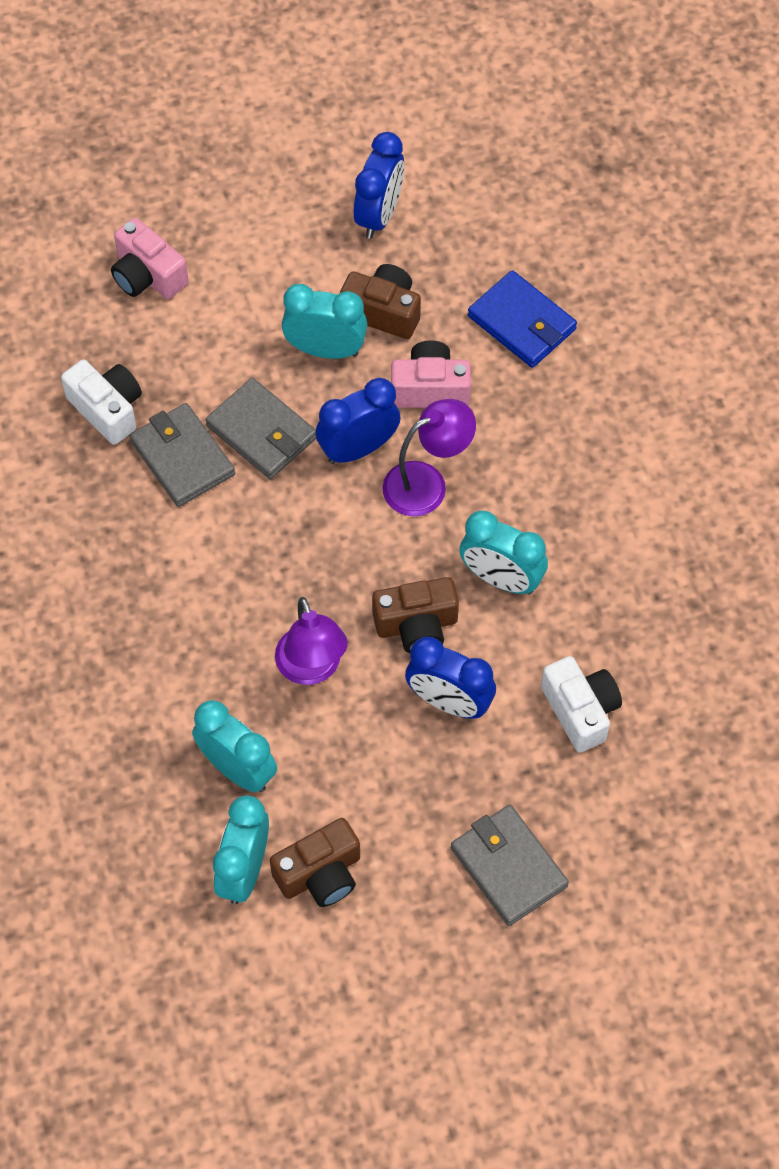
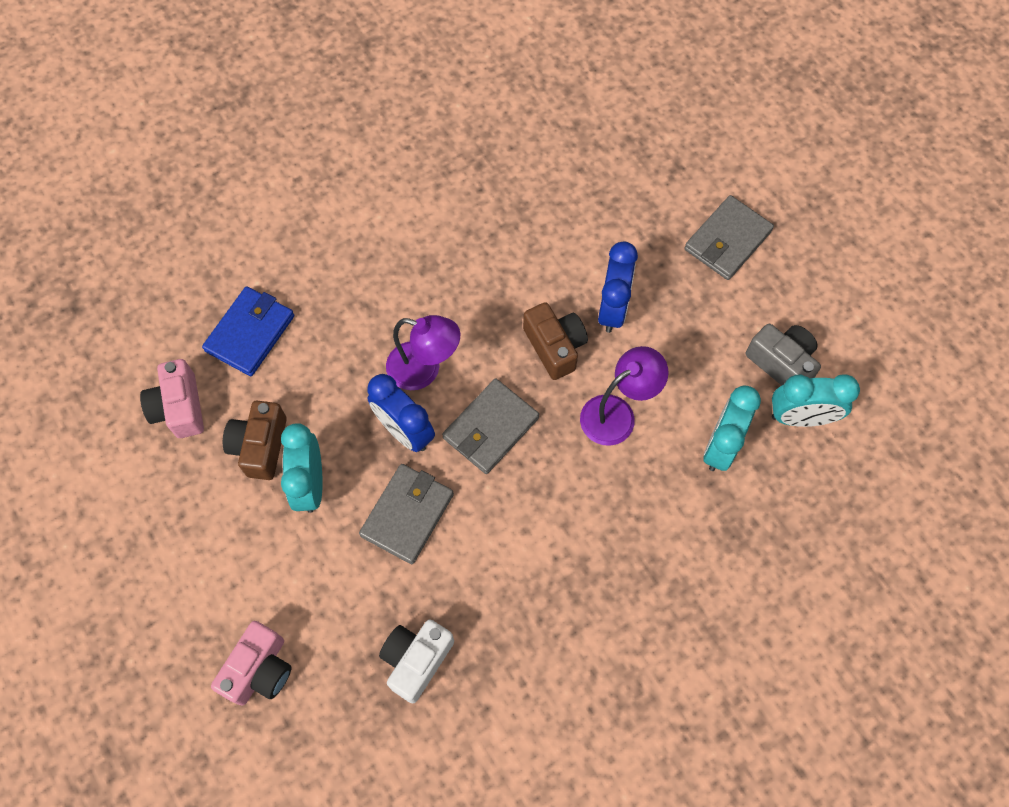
camera: 105 degrees left, 5 degrees up
grey wallet [130,403,235,507] -> grey wallet moved to [442,378,539,474]
brown camera [270,818,360,907] -> grey camera [745,324,821,385]
blue clock [354,132,405,239] -> none
purple lamp [382,399,476,516] -> purple lamp turned 150 degrees clockwise [386,315,460,390]
pink camera [391,340,471,408] -> pink camera moved to [140,359,204,438]
turquoise clock [459,511,548,594] -> none
white camera [541,656,622,753] -> none

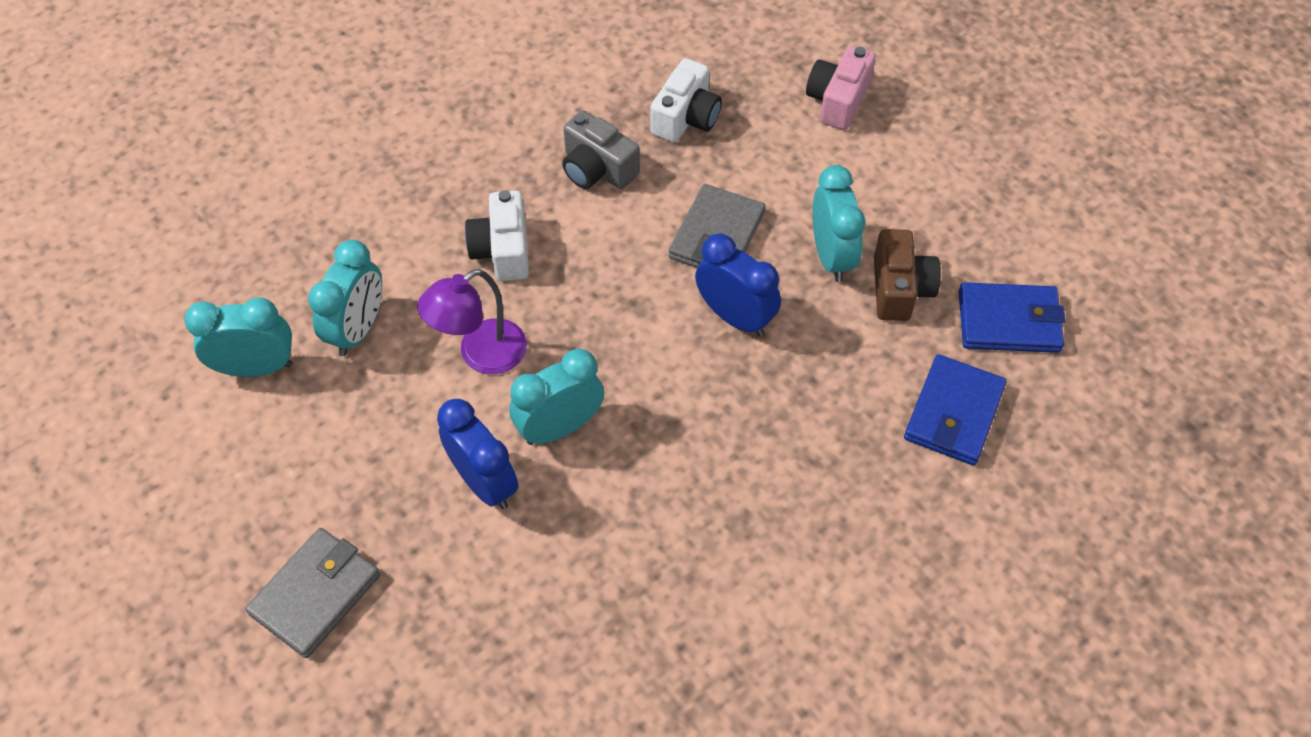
camera: 175 degrees right, 10 degrees down
pink camera [140,359,204,438] -> blue wallet [959,282,1066,353]
purple lamp [386,315,460,390] -> none
grey wallet [442,378,539,474] -> none
brown camera [523,302,588,380] -> turquoise clock [509,349,604,445]
blue clock [598,242,638,333] -> blue clock turned 135 degrees clockwise [437,399,519,509]
grey camera [745,324,821,385] -> grey camera moved to [562,110,640,189]
none -> white camera [465,190,529,281]

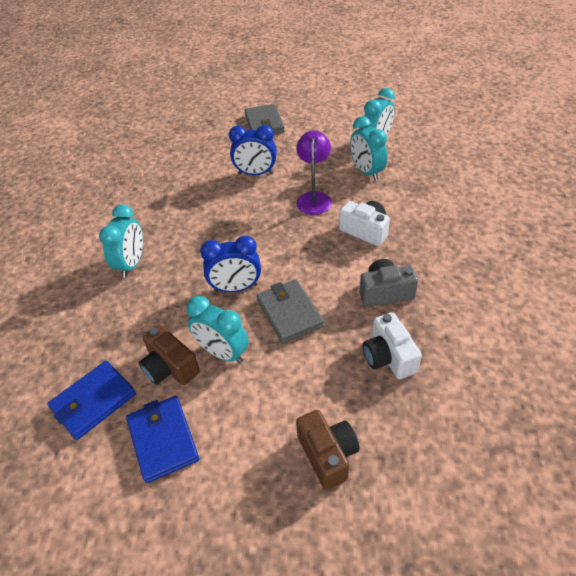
camera: 135 degrees right, 10 degrees down
turquoise clock [509,349,604,445] -> turquoise clock moved to [99,204,143,278]
pink camera [806,46,876,130] -> brown camera [296,410,360,490]
blue wallet [904,354,1006,465] -> blue wallet moved to [126,396,200,483]

